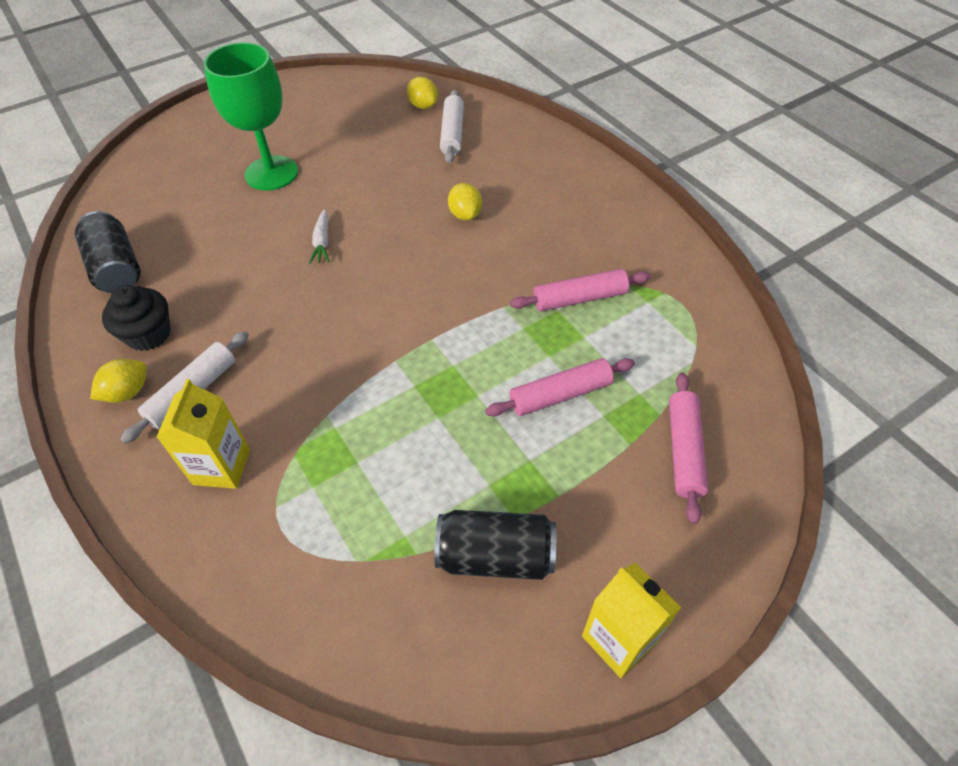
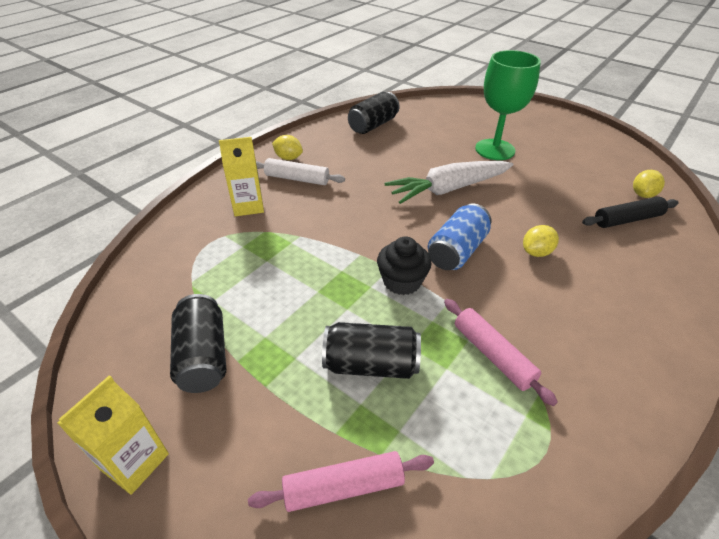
camera: 70 degrees right, 10 degrees down
black cupcake [102,285,171,351] -> black cupcake moved to [377,237,431,295]
white carrot [309,209,330,264] -> white carrot [385,161,513,204], size x2.32
white rolling pin [440,90,464,164] -> black rolling pin [582,197,679,228]
pink rolling pin [485,358,635,417] -> black can [322,322,421,379]
none -> blue can [428,203,491,270]

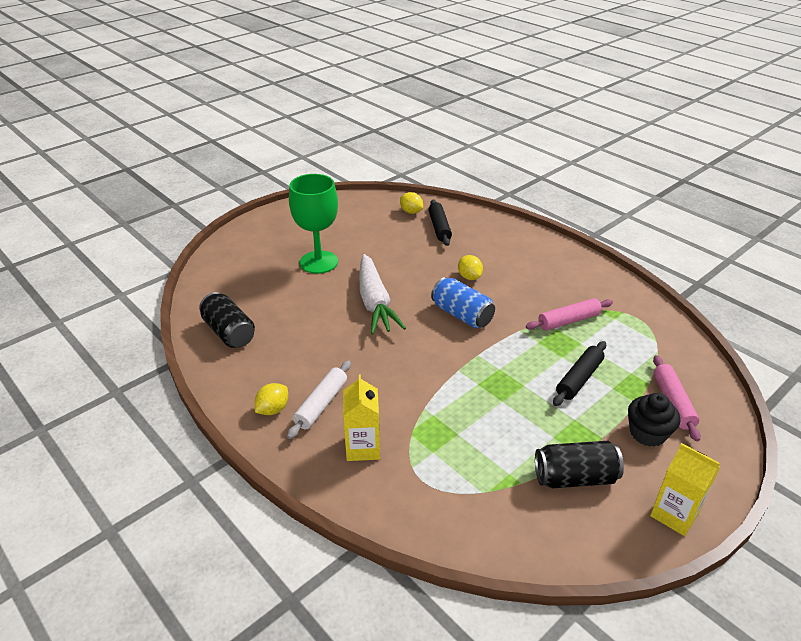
camera: 80 degrees left, 5 degrees down
black can [322,322,421,379] -> black rolling pin [553,341,606,406]
black cupcake [377,237,431,295] -> black cupcake moved to [628,393,680,447]

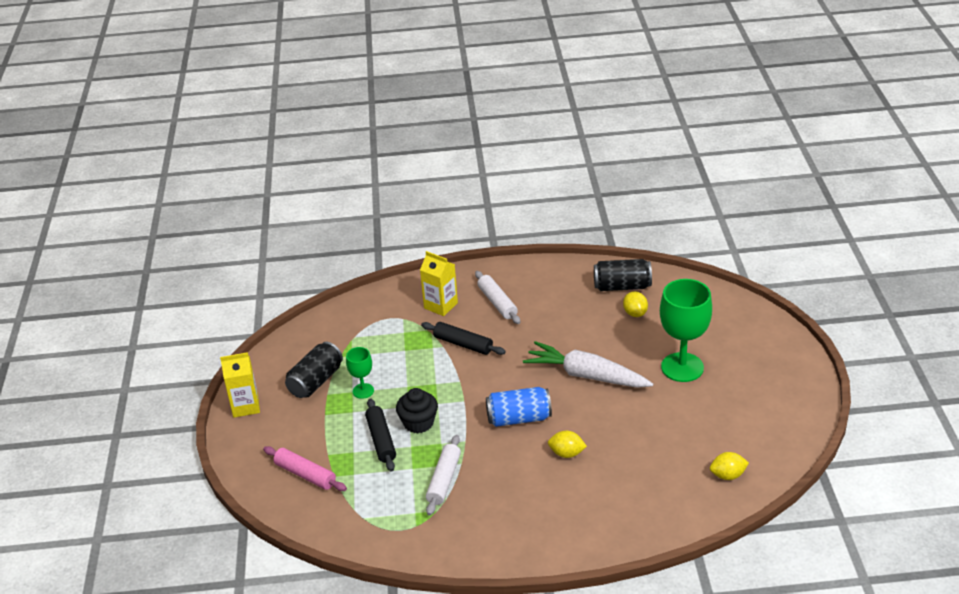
camera: 130 degrees right, 0 degrees up
yellow lemon [255,383,288,415] -> yellow lemon moved to [623,291,648,317]
black rolling pin [428,200,452,246] -> black rolling pin moved to [421,322,506,355]
pink rolling pin [526,298,613,331] -> white rolling pin [426,435,461,516]
black cupcake [628,393,680,447] -> black cupcake moved to [396,388,438,433]
none -> green goblet [346,347,374,399]

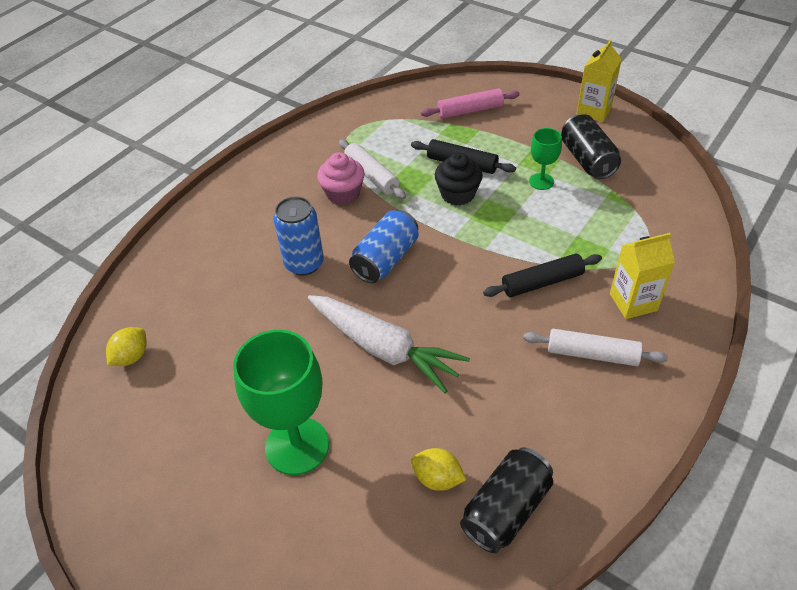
camera: 130 degrees right, 10 degrees up
white carrot [523,341,653,388] -> white carrot turned 60 degrees clockwise [308,295,470,393]
yellow lemon [548,431,587,458] -> blue can [274,196,324,275]
none -> pink cupcake [317,152,364,205]

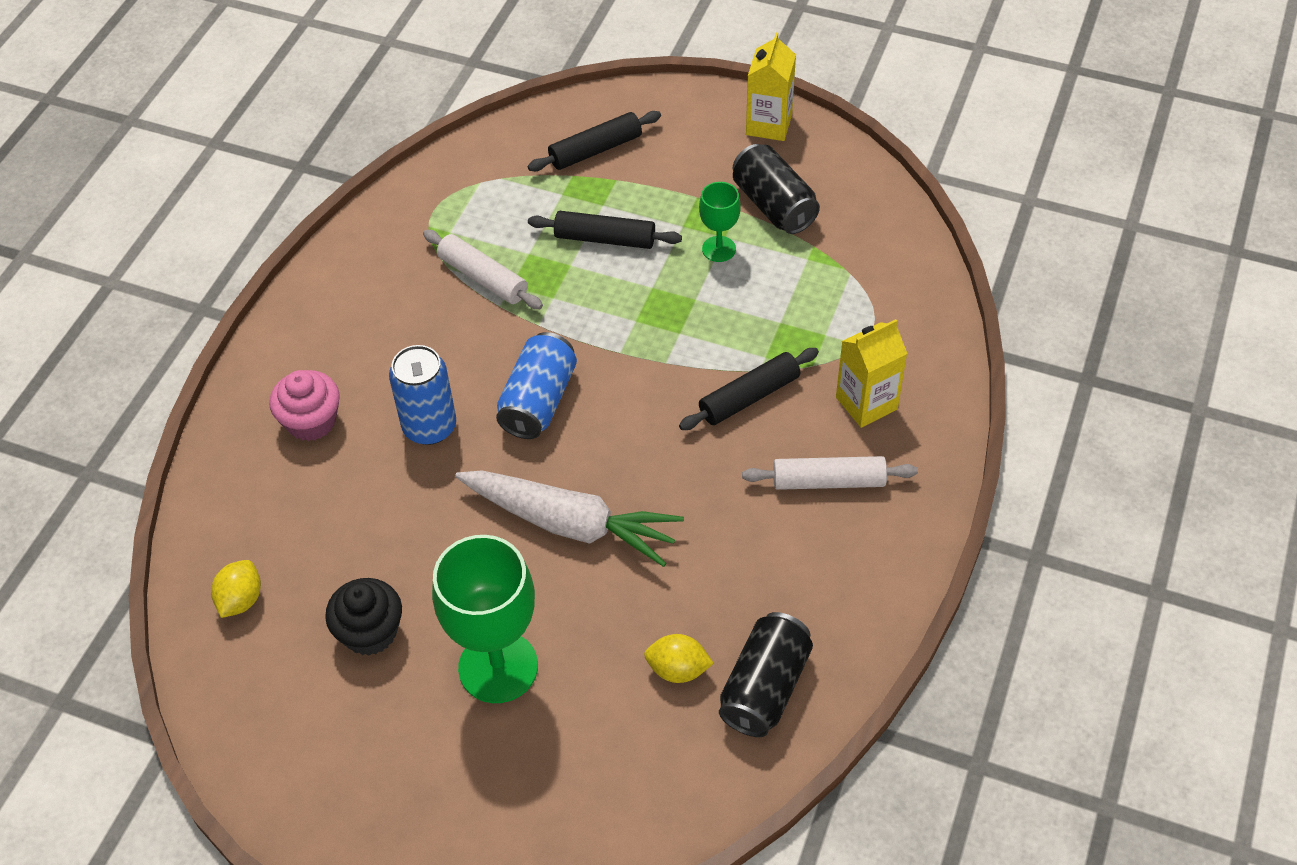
camera: 15 degrees left, 5 degrees up
pink cupcake [317,152,364,205] -> pink cupcake moved to [269,370,340,441]
pink rolling pin [421,88,520,119] -> black rolling pin [527,111,661,171]
black cupcake [435,153,483,206] -> black cupcake moved to [325,578,402,655]

